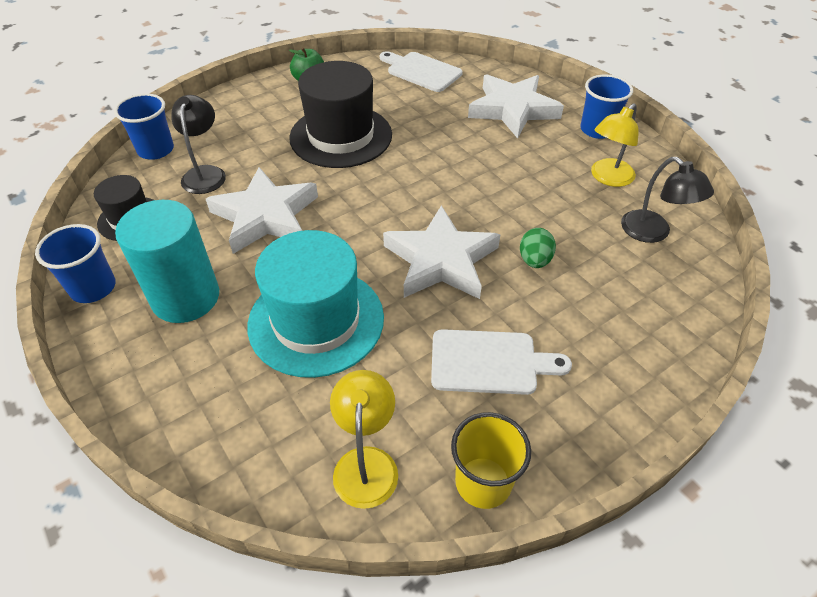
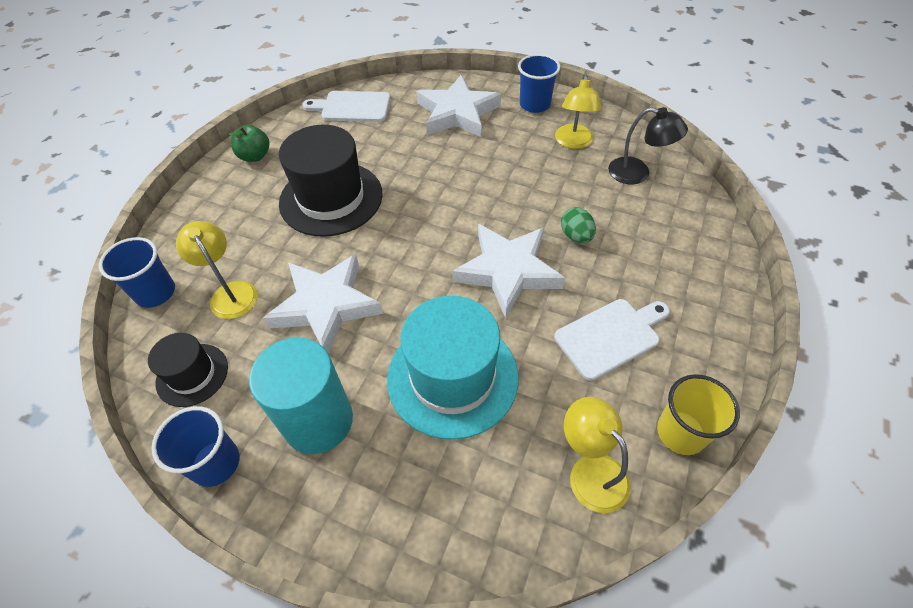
camera: 30 degrees left, 5 degrees up
black lamp [172,95,226,194] -> yellow lamp [176,221,258,319]

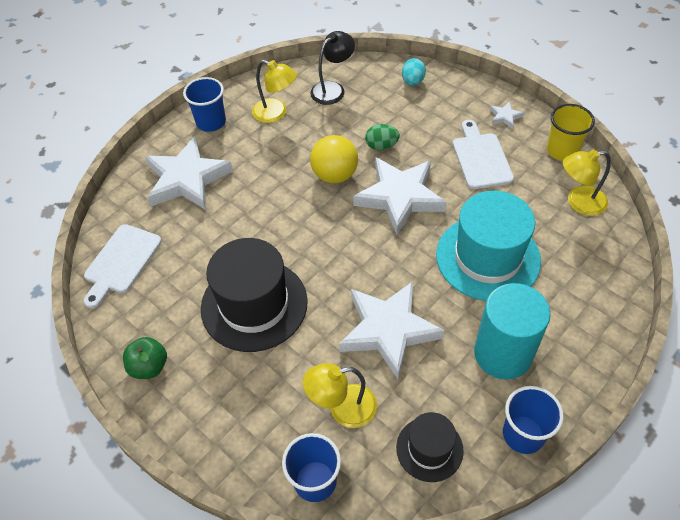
camera: 70 degrees left, 0 degrees up
none -> yellow ball [310,135,358,183]
none -> turquoise egg [402,58,426,86]
none -> white star [490,101,524,129]

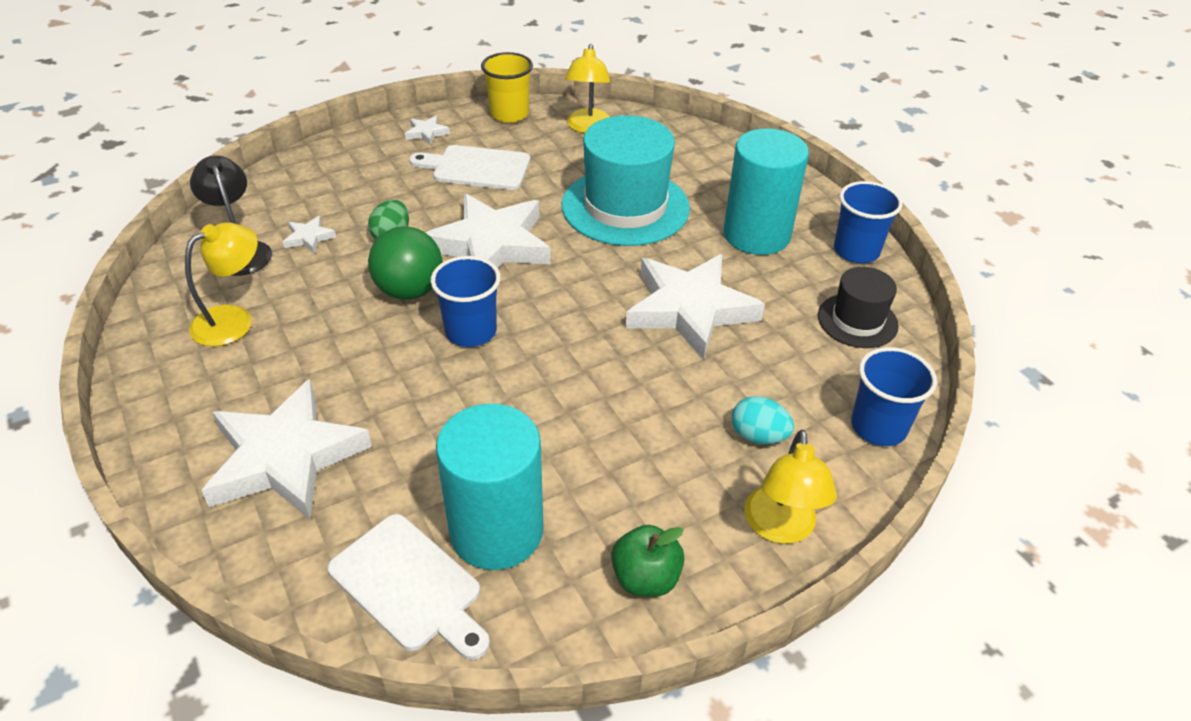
camera: 75 degrees left, 10 degrees down
blue cup [183,77,226,132] -> blue cup moved to [431,256,501,347]
black hat [201,238,308,352] -> none
yellow lamp [303,363,377,428] -> yellow lamp moved to [744,430,837,544]
yellow ball [310,135,358,183] -> green ball [368,226,442,300]
turquoise egg [402,58,426,86] -> turquoise egg moved to [732,396,794,444]
none -> white star [283,216,336,253]
none -> turquoise cylinder [436,404,544,570]

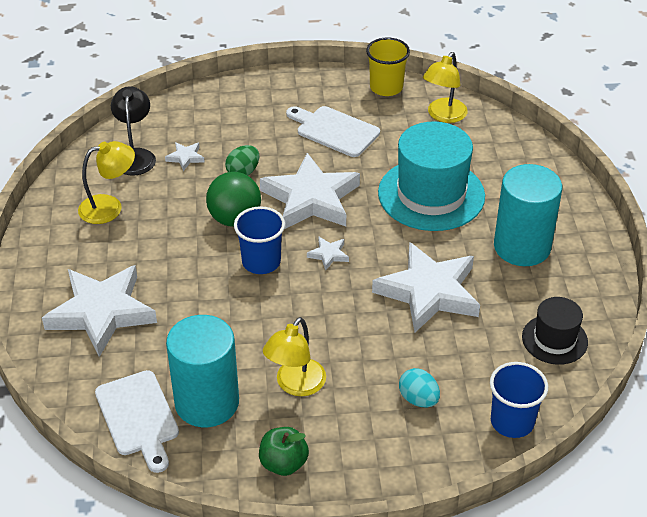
camera: 25 degrees right, 0 degrees up
white star [405,116,450,145] -> white star moved to [307,237,349,270]
yellow lamp [744,430,837,544] -> yellow lamp moved to [263,317,326,396]
blue cup [834,181,902,263] -> none

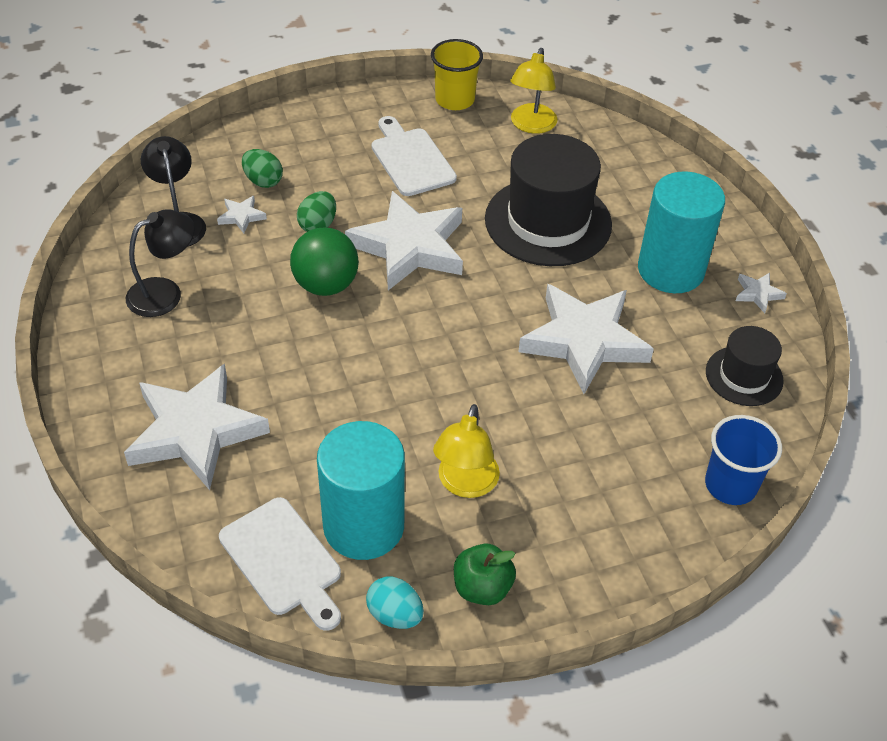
camera: 15 degrees left, 5 degrees up
yellow lamp [78,141,135,224] -> black lamp [126,210,195,317]
blue cup [234,206,285,274] -> none
white cutting board [286,106,380,157] -> white cutting board turned 45 degrees clockwise [372,116,457,196]
white star [307,237,349,270] -> white star moved to [736,273,787,313]
turquoise hat [378,122,485,231] -> black hat [485,134,612,266]
turquoise egg [399,368,440,407] -> turquoise egg moved to [366,576,424,629]
none -> green egg [242,149,283,188]

